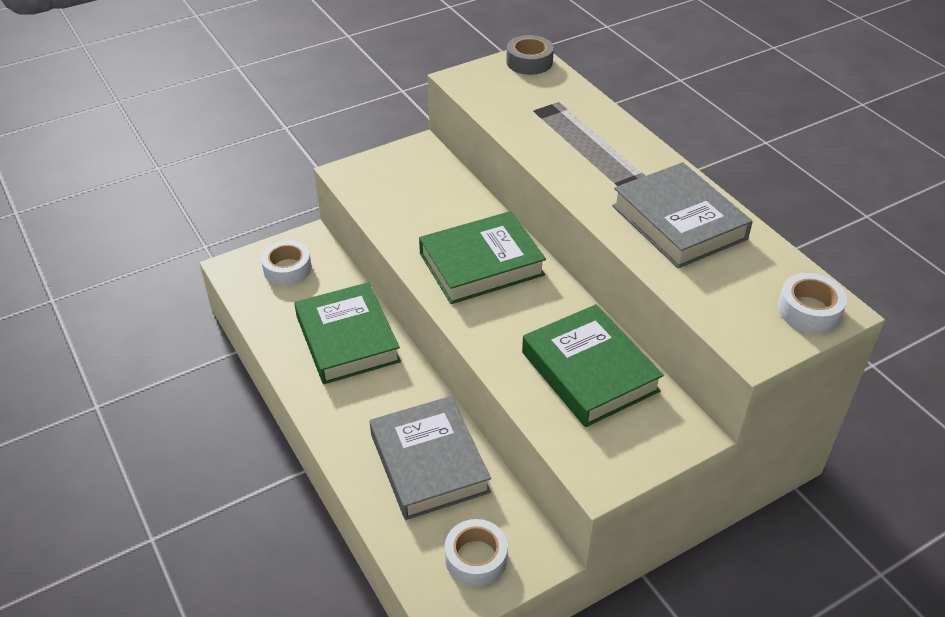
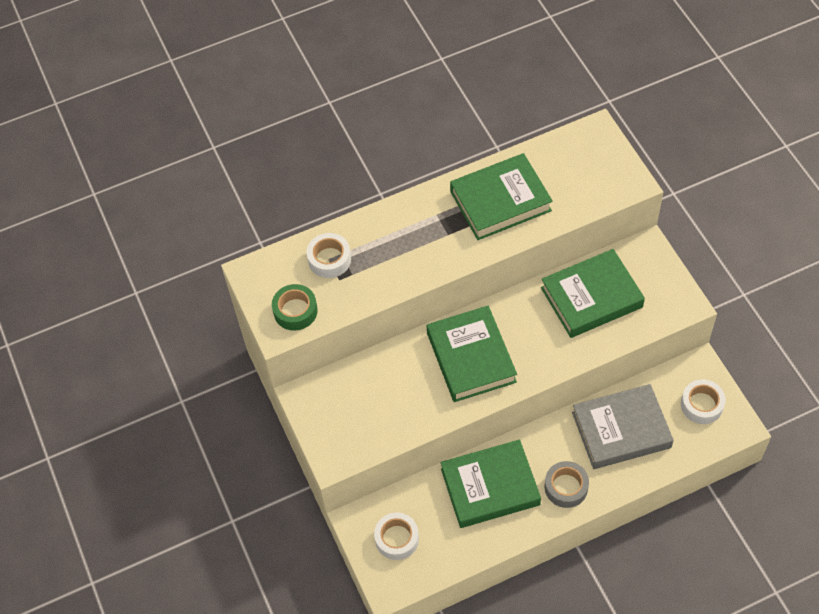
camera: 80 degrees left, 15 degrees up
grey tape [506,35,554,75] -> grey tape moved to [545,461,589,508]
grey book [612,162,753,268] -> green book [450,153,553,240]
white tape [777,273,847,333] -> white tape moved to [307,233,351,278]
none -> green tape [272,284,318,331]

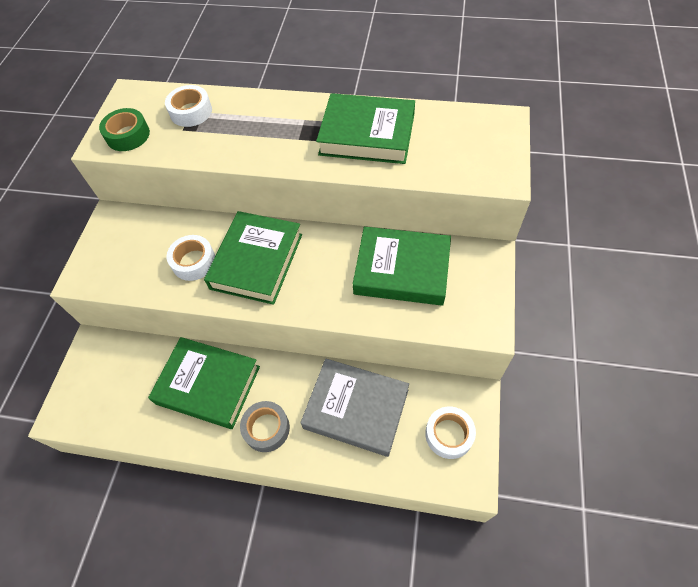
camera: 35 degrees right, 0 degrees up
white tape [374,512,419,560] -> white tape moved to [166,235,215,281]

